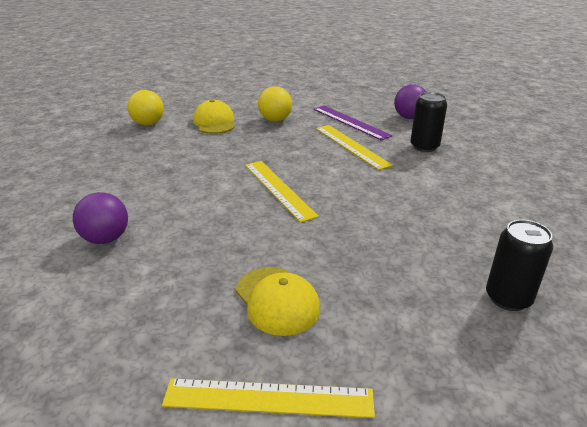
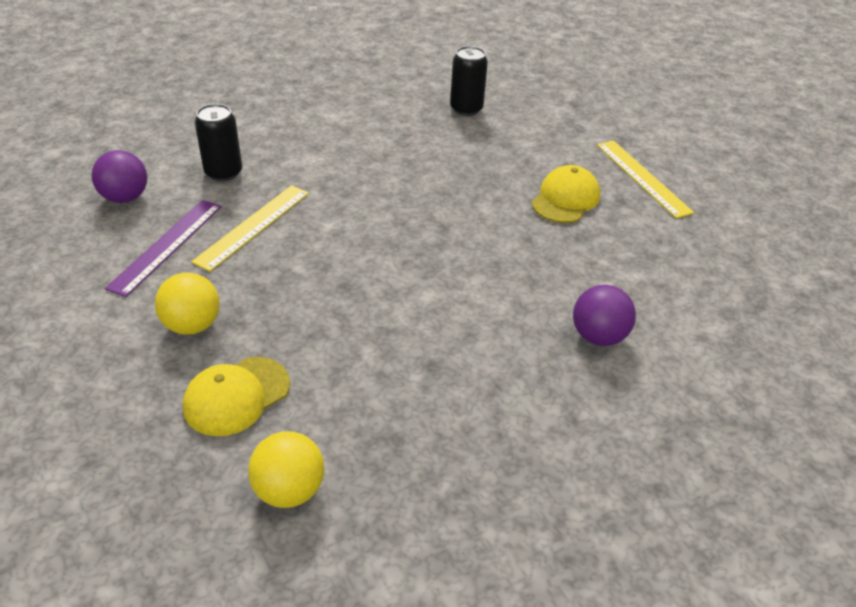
camera: 120 degrees left, 10 degrees up
yellow ruler [245,161,319,223] -> none

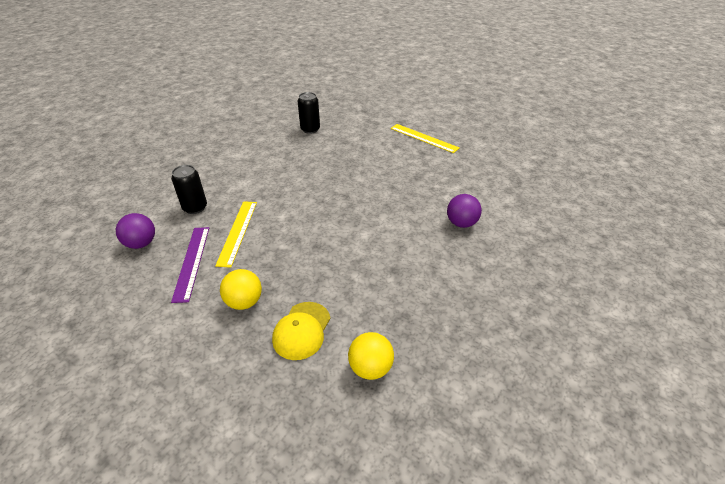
camera: 25 degrees left, 0 degrees up
yellow cap [531,165,600,223] -> none

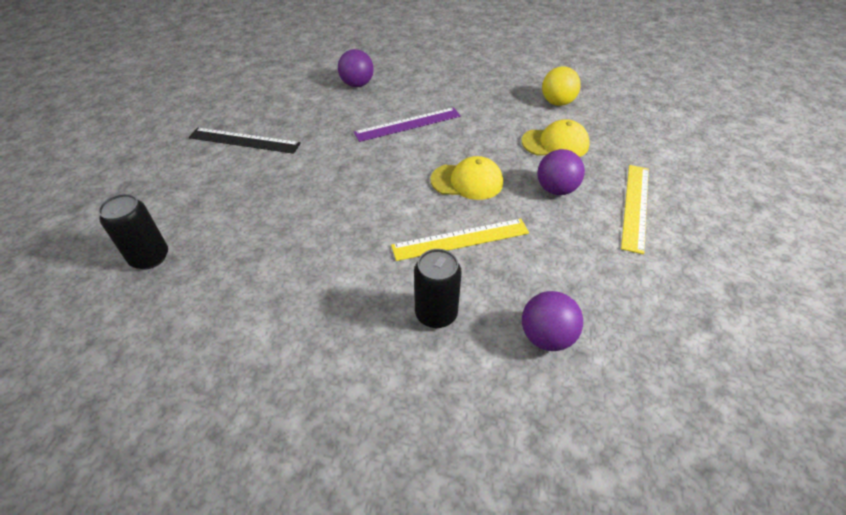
camera: 110 degrees left, 5 degrees up
purple ruler [171,227,209,303] -> purple ruler moved to [354,107,461,142]
yellow ball [220,269,262,310] -> purple ball [537,149,585,195]
yellow ruler [391,124,460,153] -> yellow ruler moved to [621,165,649,254]
none -> black ruler [189,128,301,154]
none -> yellow cap [430,156,503,200]

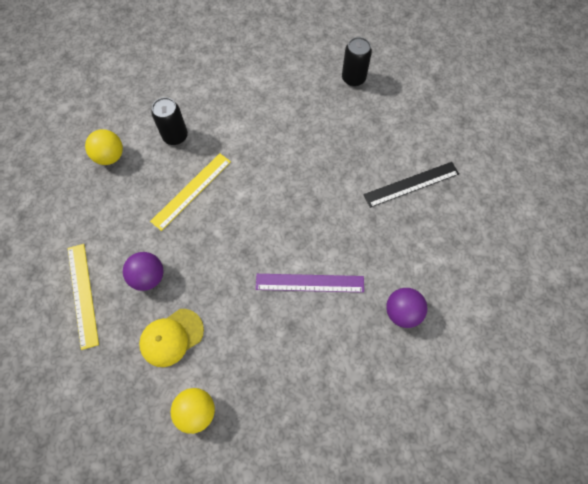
camera: 145 degrees right, 20 degrees up
purple ruler [354,107,461,142] -> purple ruler turned 60 degrees clockwise [256,274,364,293]
yellow cap [430,156,503,200] -> none
purple ball [522,291,583,351] -> yellow ball [85,129,123,165]

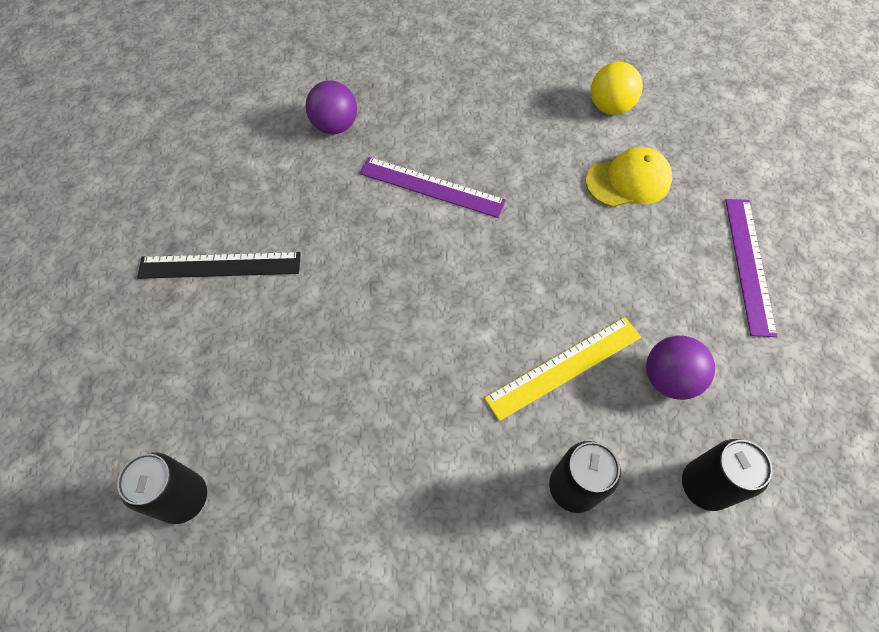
camera: 160 degrees left, 5 degrees down
yellow ruler [68,244,99,350] -> purple ruler [725,199,778,337]
yellow ball [85,129,123,165] -> black can [682,439,773,511]
purple ball [123,252,163,291] -> purple ball moved to [646,336,715,400]

